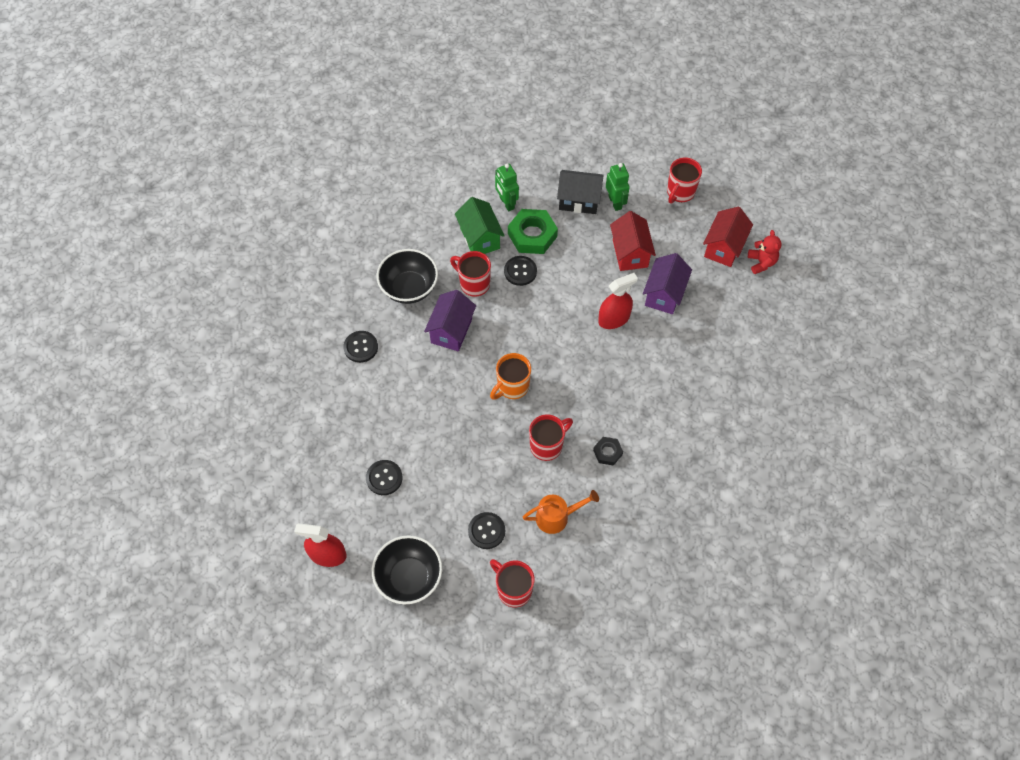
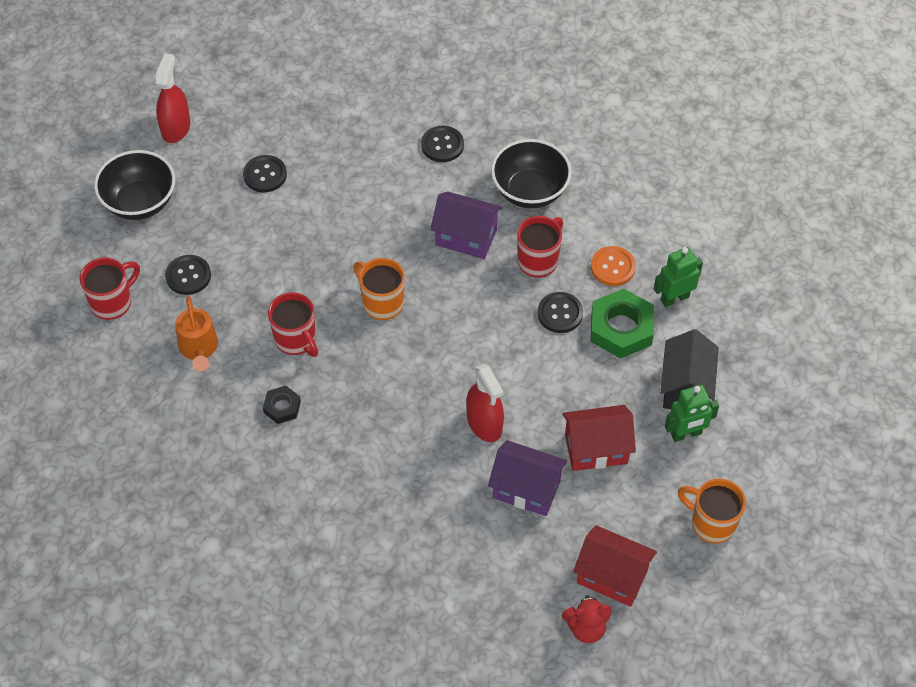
camera: 90 degrees right, 5 degrees down
green house [455,197,505,254] -> orange button [591,246,636,286]
red mug [667,157,702,203] -> orange mug [678,479,746,543]

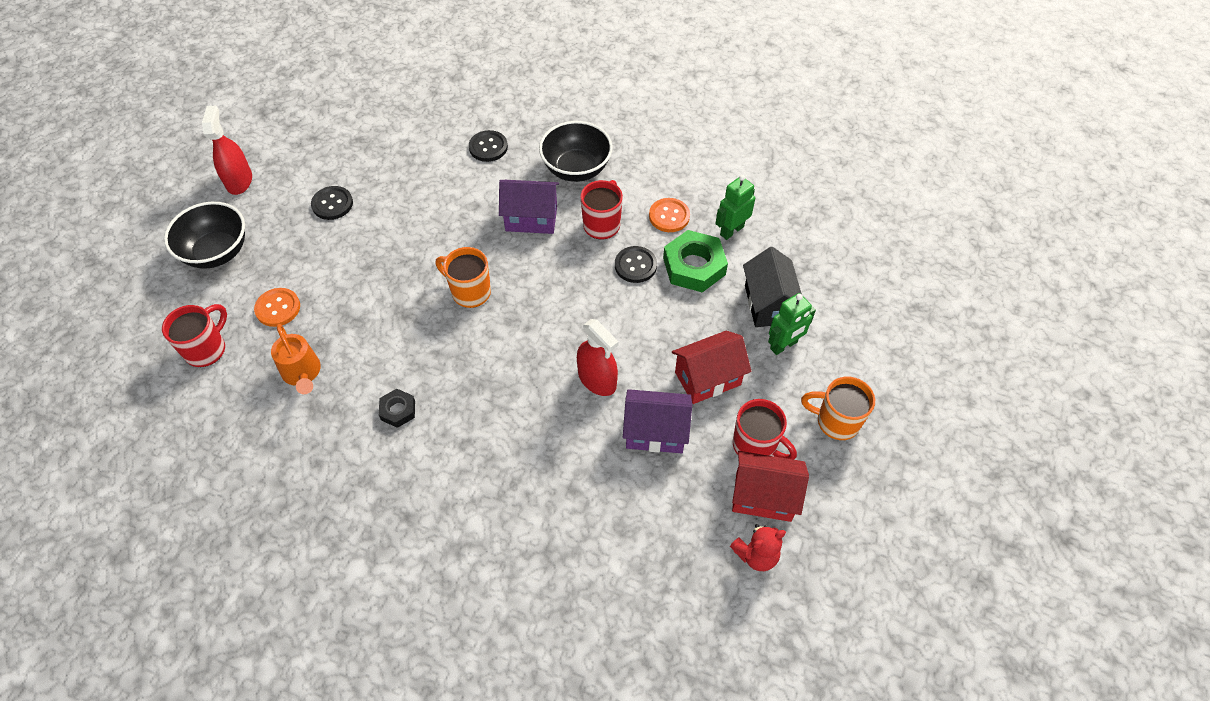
camera: 15 degrees left, 0 degrees up
black button [165,255,211,295] -> orange button [254,288,300,327]
red mug [268,292,318,357] -> red mug moved to [733,399,797,460]

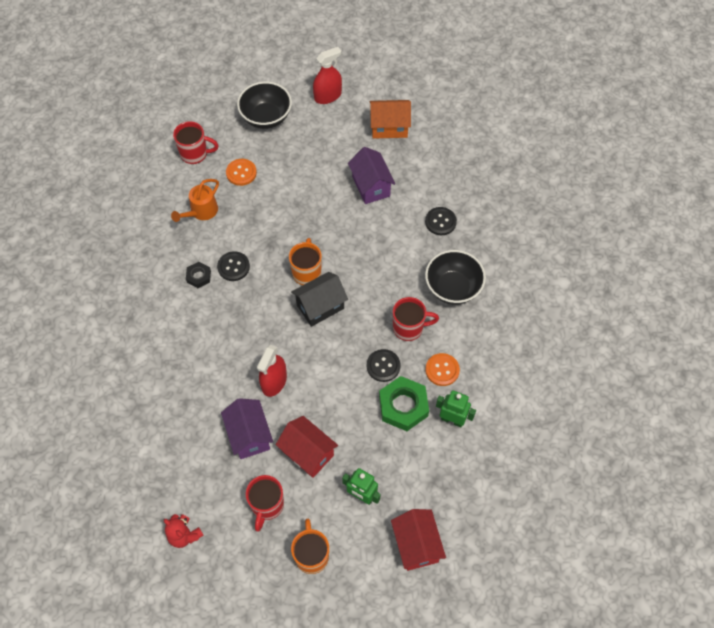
camera: 65 degrees right, 5 degrees up
black button [311,186,353,220] -> black button moved to [217,251,250,281]
purple house [499,180,559,234] -> purple house moved to [348,147,395,204]
red house [732,451,809,522] -> red house moved to [391,509,446,571]
black house [743,247,802,327] -> black house moved to [291,272,348,327]
none -> orange house [370,100,411,139]

